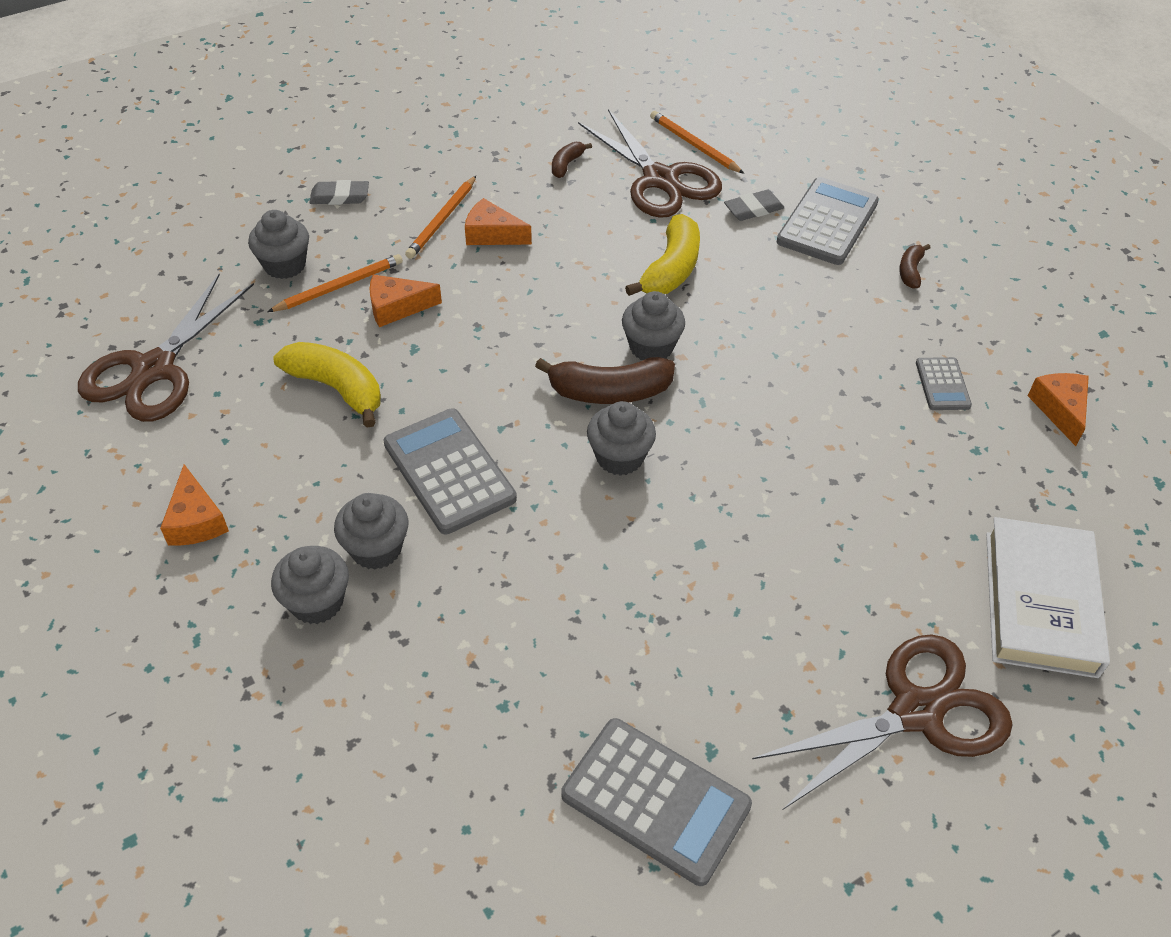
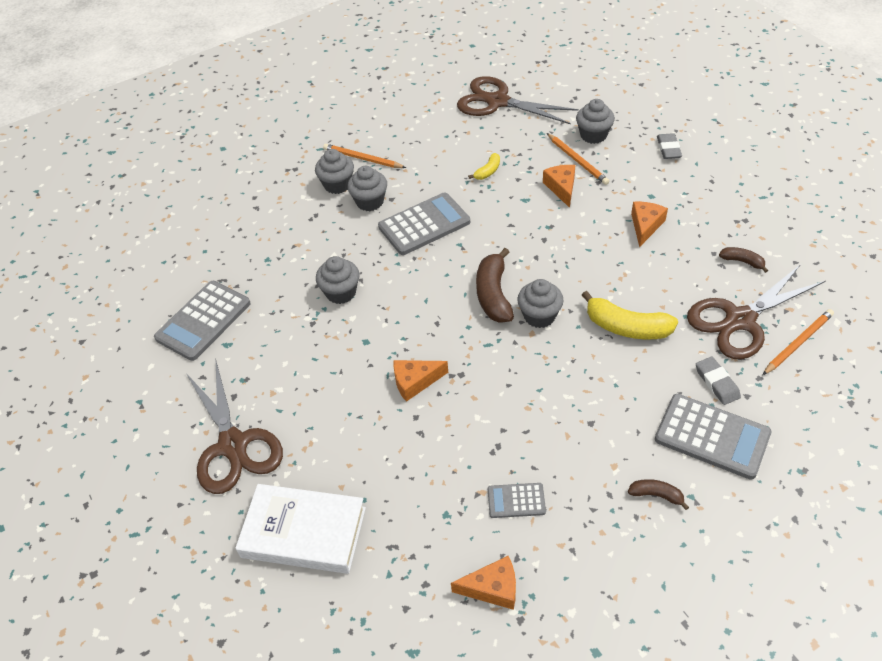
camera: 95 degrees right, 0 degrees up
orange cheese [160,464,229,546] -> orange cheese moved to [393,360,448,402]
yellow banana [273,342,381,428] -> yellow banana [468,153,500,180], size x0.53
orange pencil [405,176,476,259] -> orange pencil moved to [323,144,406,168]
grey cupcake [587,401,656,476] -> grey cupcake moved to [316,256,359,304]

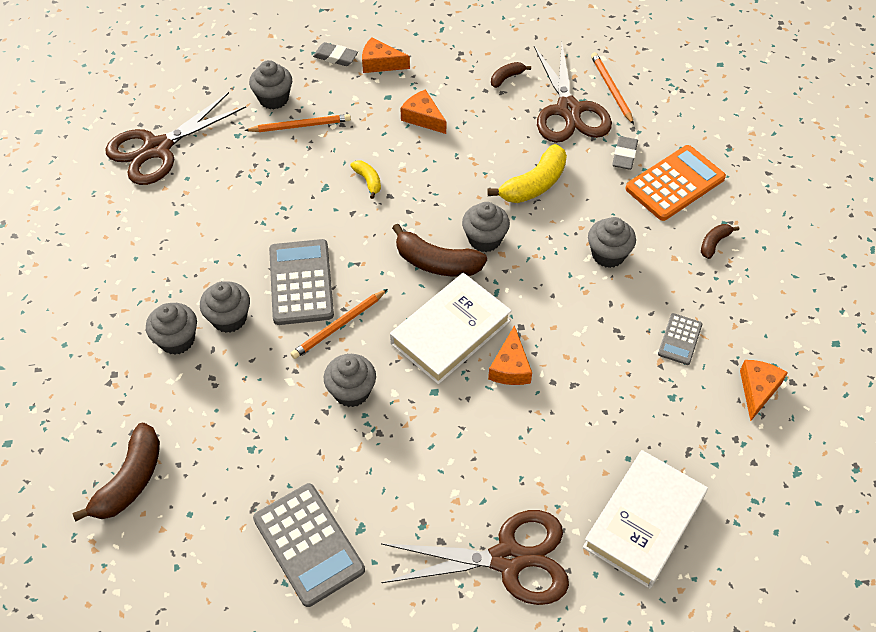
camera: 70 degrees left, 5 degrees up
orange pencil [323,144,406,168] -> orange pencil moved to [290,289,388,359]
yellow banana [468,153,500,180] -> yellow banana moved to [350,161,381,199]
orange cheese [543,165,575,208] -> orange cheese moved to [362,37,410,73]
grey calculator [655,394,772,480] -> orange calculator [625,145,726,221]
grey eraser [696,356,741,405] -> grey eraser turned 75 degrees counterclockwise [612,136,638,170]
none -> brown banana [72,423,160,522]
none -> white book [390,273,512,385]
none -> grey cupcake [588,217,636,268]

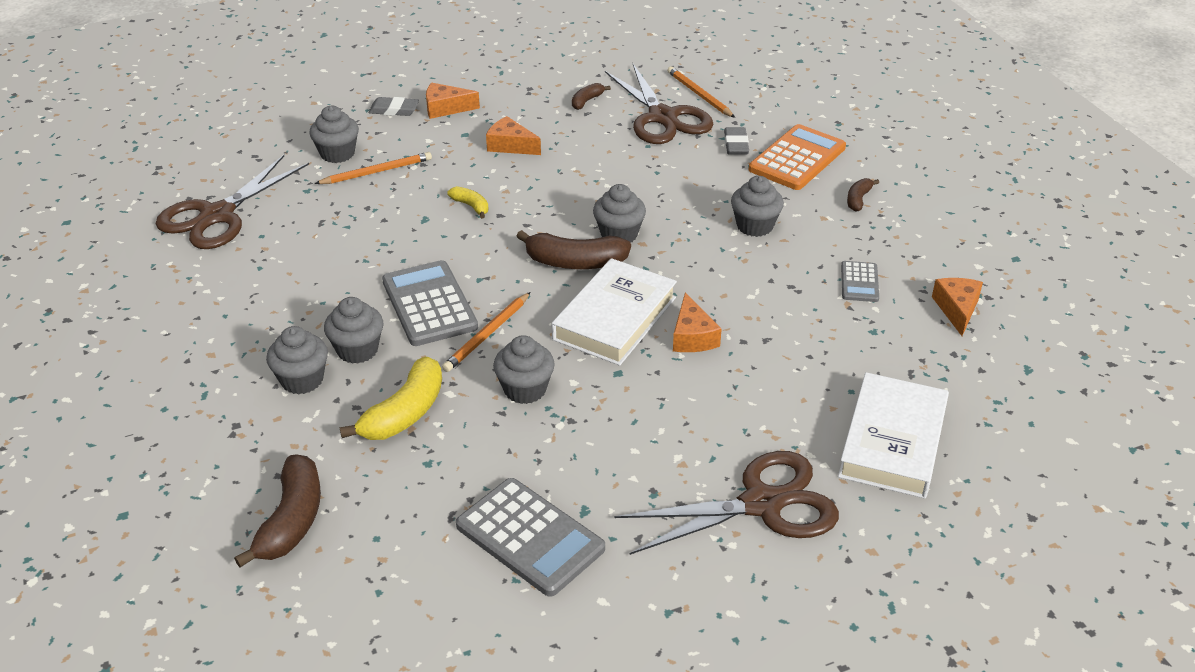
camera: 15 degrees left, 15 degrees down
yellow banana [487,144,567,203] -> yellow banana moved to [340,357,442,440]

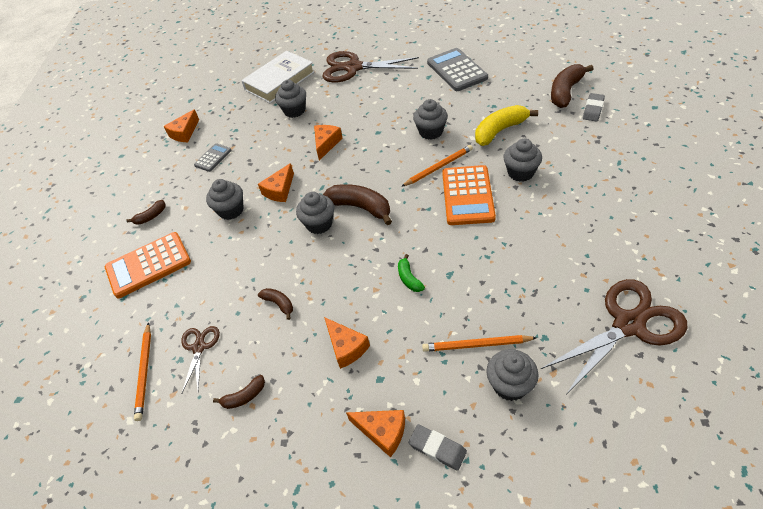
camera: 150 degrees left, 10 degrees up
grey cupcake [266,326,328,395] -> grey cupcake moved to [275,80,306,118]
grey calculator [382,260,478,346] -> orange calculator [442,165,496,225]
yellow banana [447,186,488,219] -> green banana [398,254,425,292]
white book [552,258,677,366] -> none
brown scissors [605,64,713,144] -> brown scissors [181,326,220,393], size x0.51
grey eraser [724,127,749,154] -> grey eraser moved to [583,93,605,122]
none -> orange cheese [258,163,294,202]
none -> brown banana [258,288,293,320]

